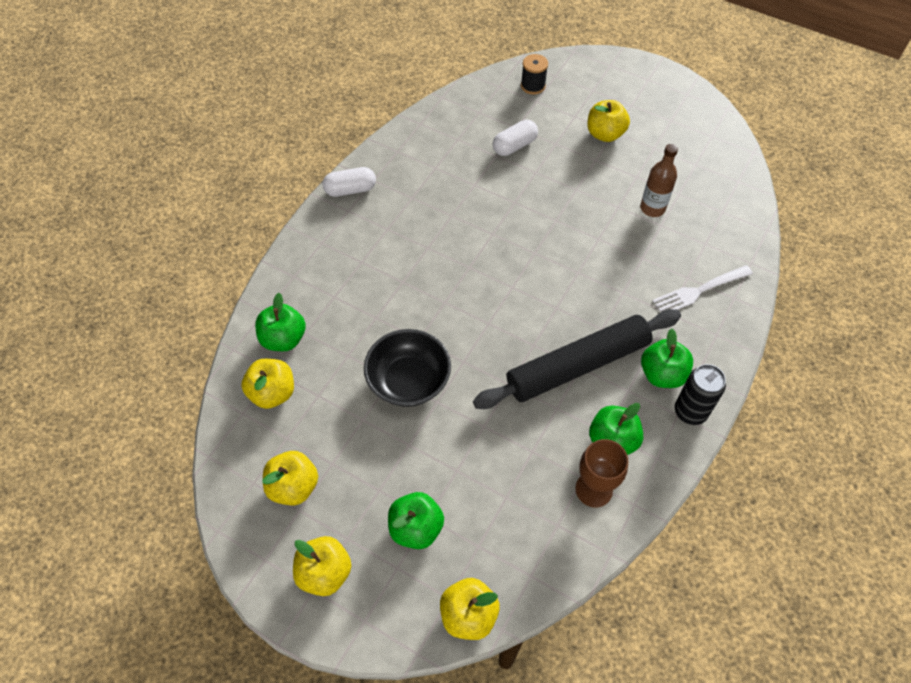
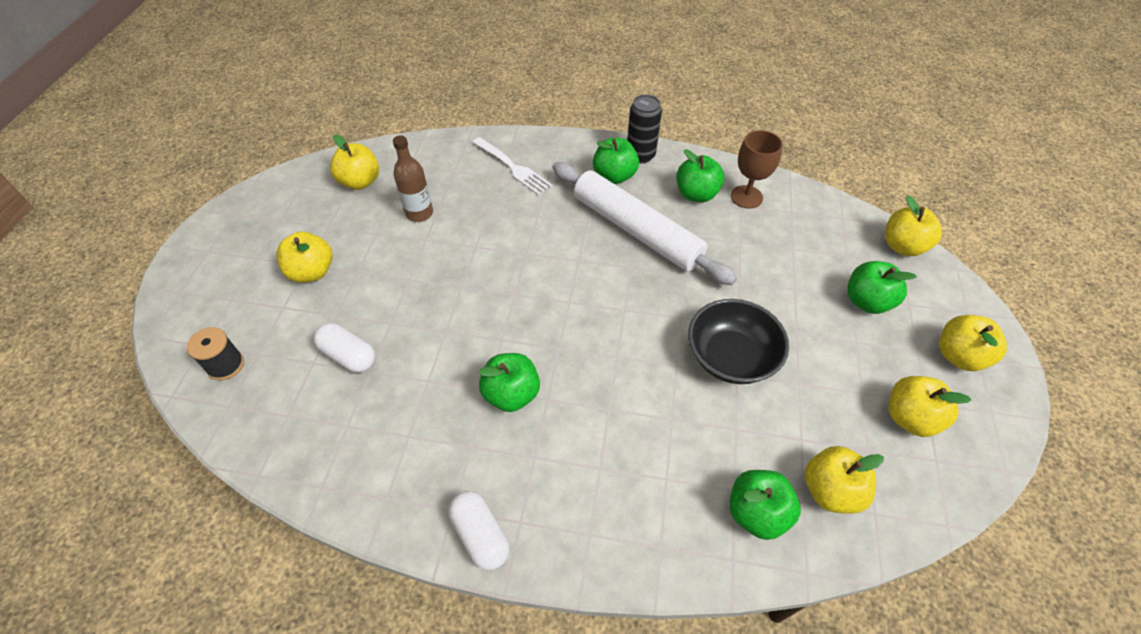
camera: 110 degrees left, 5 degrees down
black rolling pin [473,309,681,409] -> white rolling pin [552,162,737,285]
none -> yellow apple [330,135,379,190]
none -> green apple [479,353,540,412]

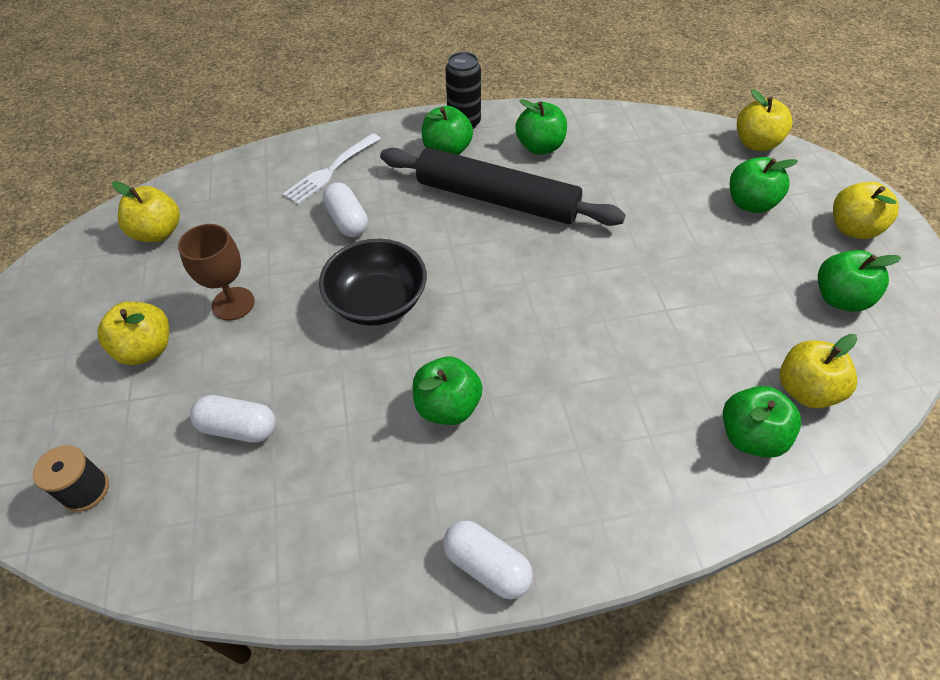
camera: 20 degrees left, 0 degrees up
brown bottle [393,135,433,222] -> none
white fork [472,137,552,195] -> white fork turned 105 degrees clockwise [283,133,381,205]
white rolling pin [552,162,737,285] -> black rolling pin [380,148,626,226]
black bowl [688,299,789,384] -> black bowl moved to [319,239,427,326]
brown goblet [731,130,783,209] -> brown goblet moved to [178,224,255,321]
yellow apple [889,376,971,437] -> green apple [818,250,901,312]
none -> white capsule [323,182,368,237]

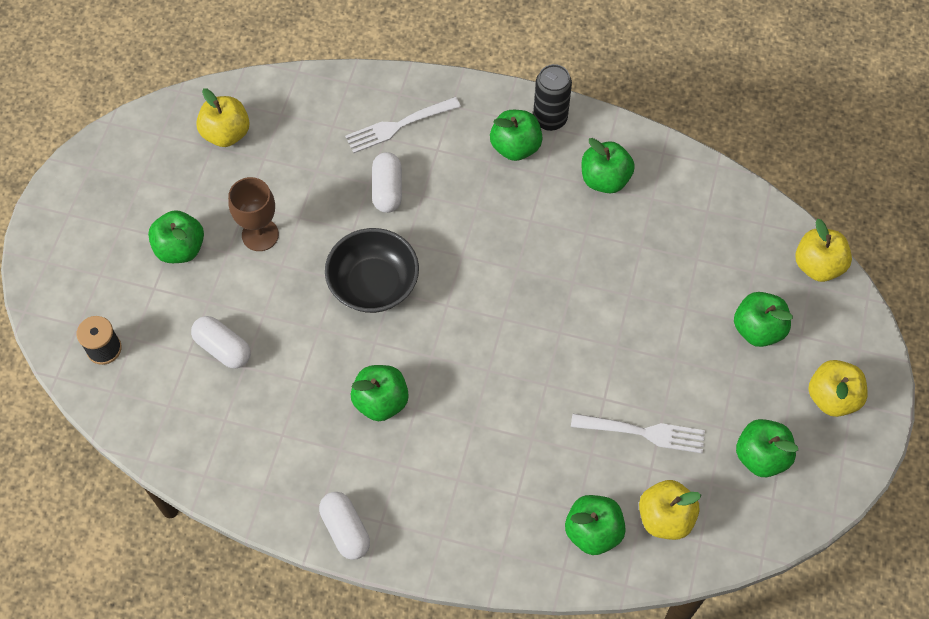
camera: 25 degrees right, 10 degrees up
yellow apple [97,302,169,365] -> green apple [148,210,204,263]
black rolling pin [380,148,626,226] -> none
none -> white fork [571,414,705,453]

